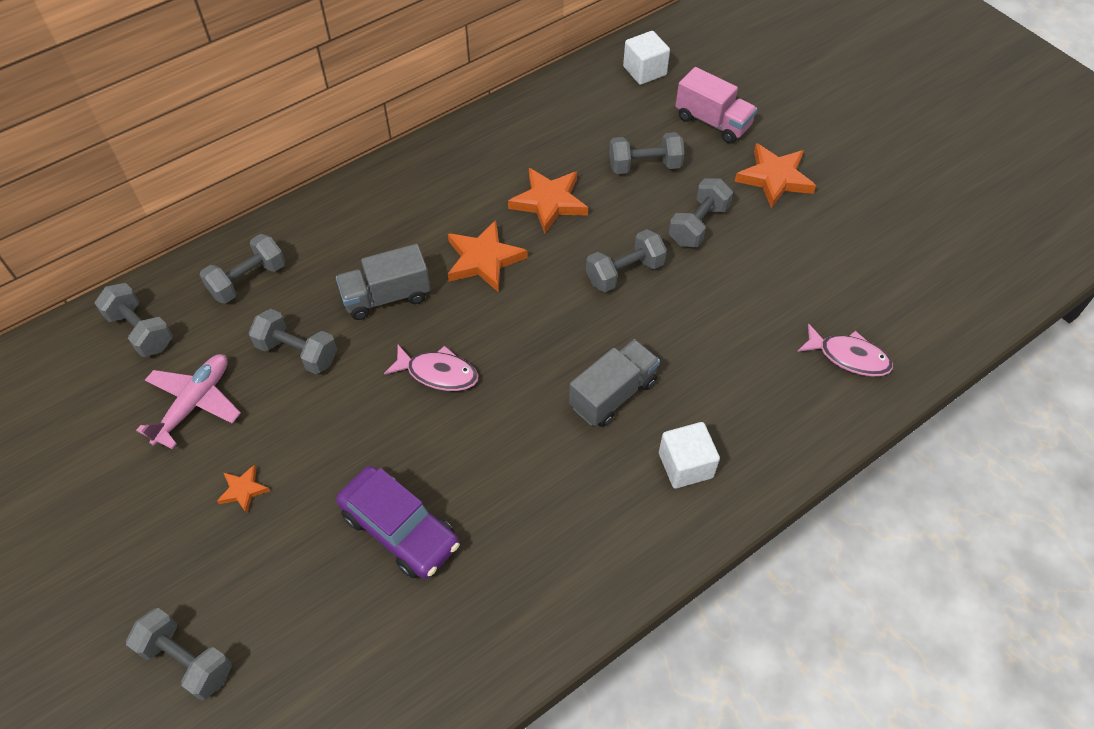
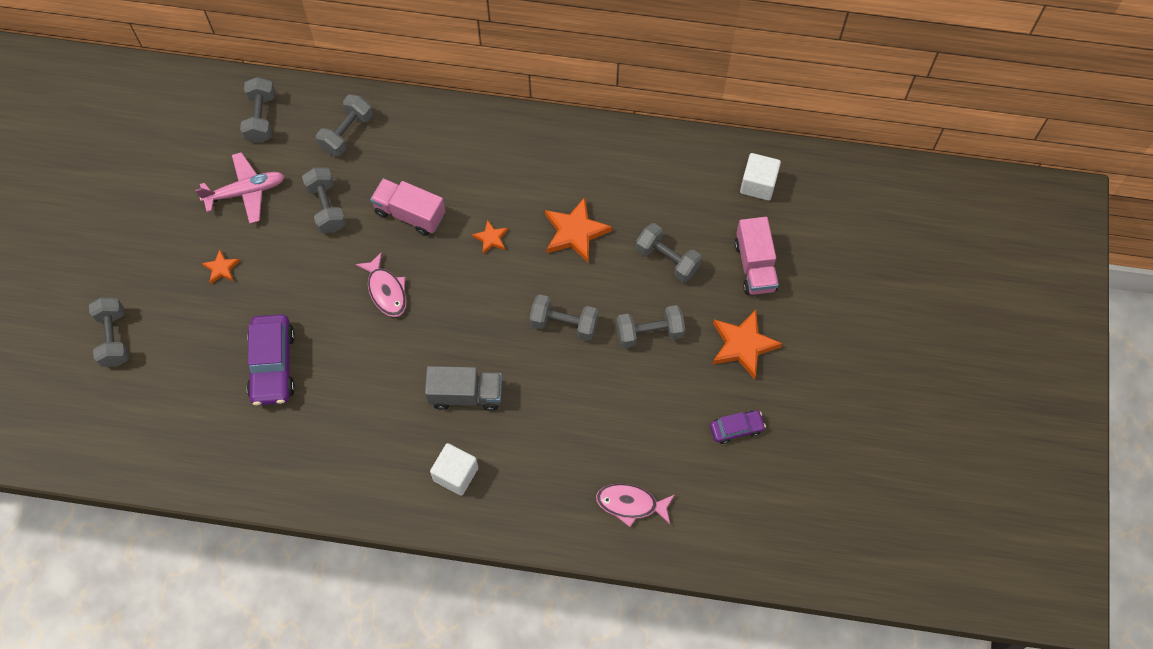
camera: 45 degrees right, 10 degrees up
grey dumbbell [200,234,285,304] -> grey dumbbell turned 60 degrees counterclockwise [316,94,373,156]
grey truck [336,244,431,320] -> pink truck [370,178,445,236]
orange star [448,220,528,292] -> orange star [472,220,508,254], size x0.53
pink fish [797,323,893,377] -> pink fish turned 120 degrees clockwise [596,484,675,527]
none -> purple car [710,411,766,444]

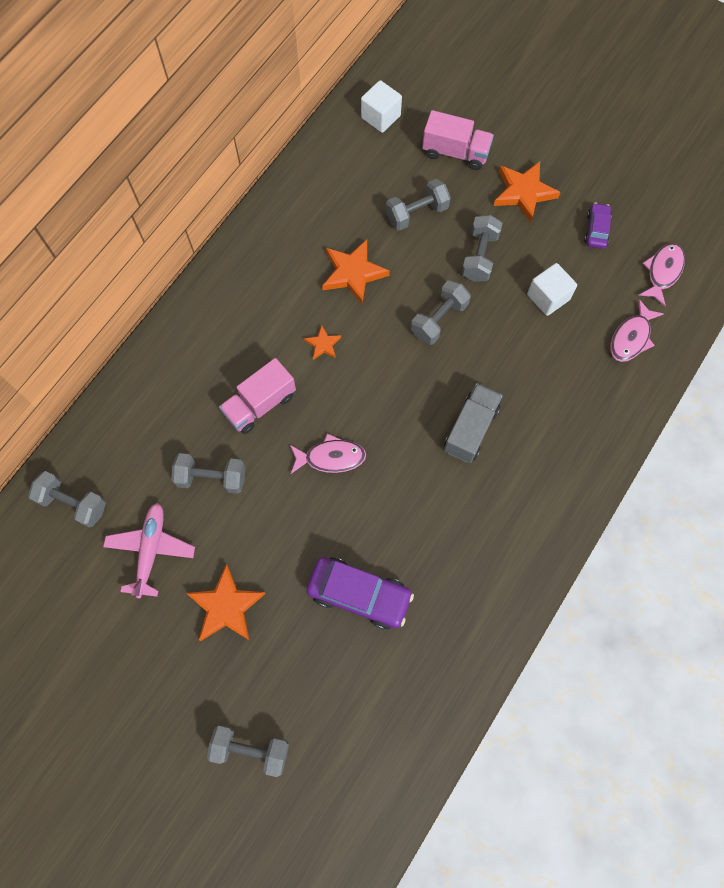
camera: 65 degrees left, 5 degrees up
orange star [202,250,240,284] -> orange star [186,564,266,641], size x1.90
grey dumbbell [316,94,373,156] -> none
white cube [430,443,478,496] -> white cube moved to [527,263,577,316]
none -> pink fish [639,243,685,306]

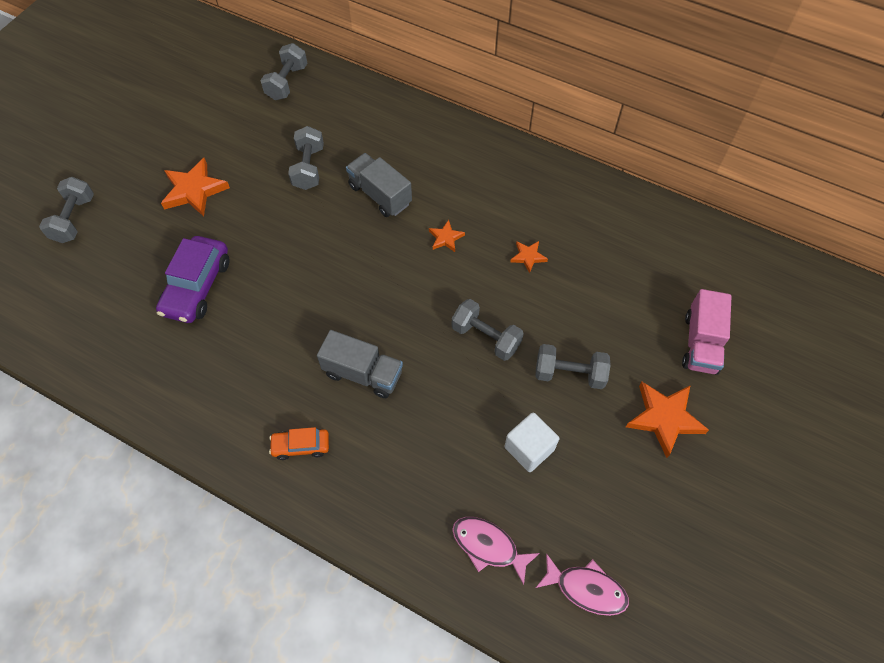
camera: 85 degrees right, 10 degrees down
pink plane [103,503,195,599] -> none
pink truck [219,358,296,434] -> grey truck [346,153,412,217]
pink fish [290,433,366,474] -> none
orange star [322,239,390,304] -> orange star [510,241,548,273], size x0.53
white cube [361,80,402,133] -> none
grey dumbbell [385,179,451,231] -> none
purple car [584,203,612,249] -> none
none -> orange car [269,427,329,460]

